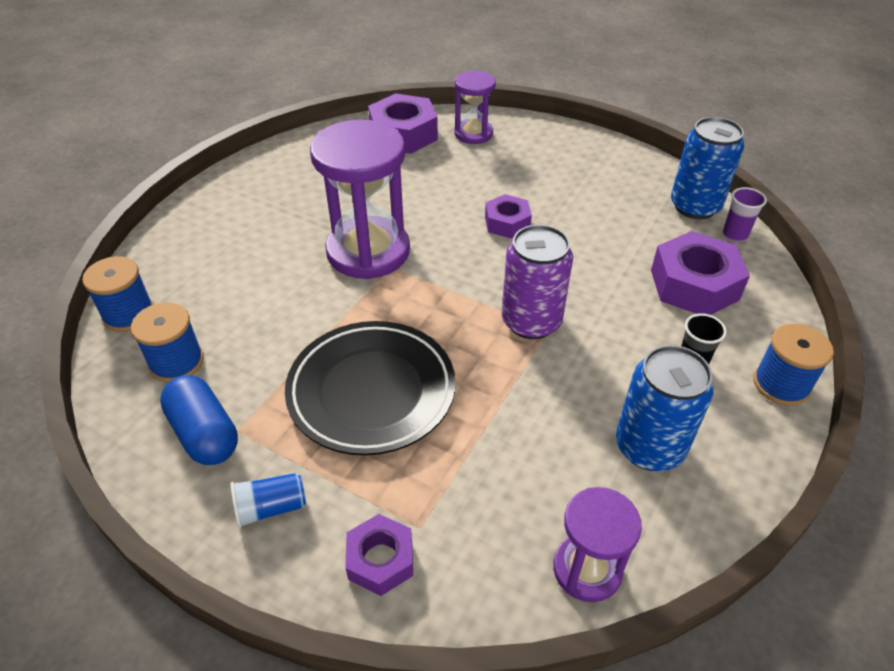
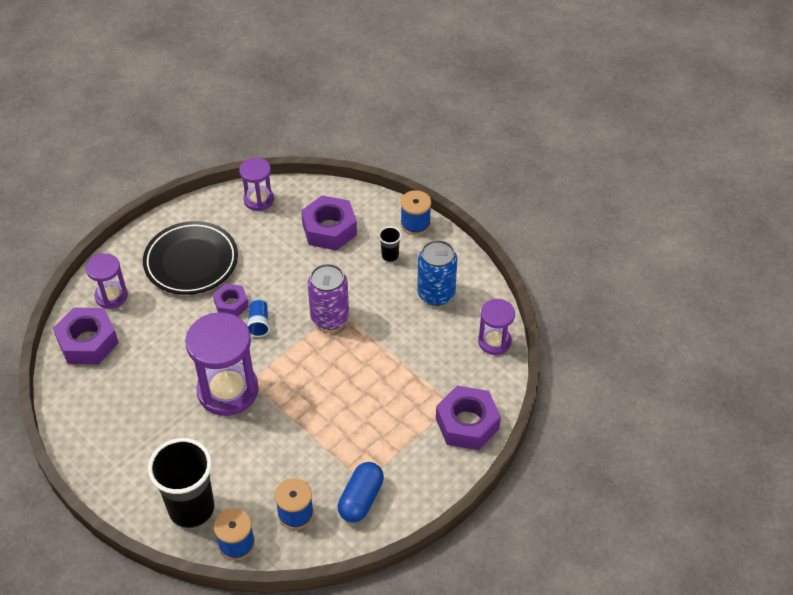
camera: 75 degrees left, 5 degrees up
blue capsule [160,375,238,465] -> blue capsule turned 45 degrees counterclockwise [338,462,384,523]
blue cup [230,473,306,529] -> blue cup moved to [247,299,270,337]
black plate [285,321,456,455] -> black plate moved to [143,221,238,295]
purple nut [345,514,413,596] -> purple nut [436,386,501,450], size x1.69
blue can [671,117,744,219] -> purple hourglass [239,158,274,211]
purple cup [723,187,767,242] -> none
none -> black cup [148,438,215,528]

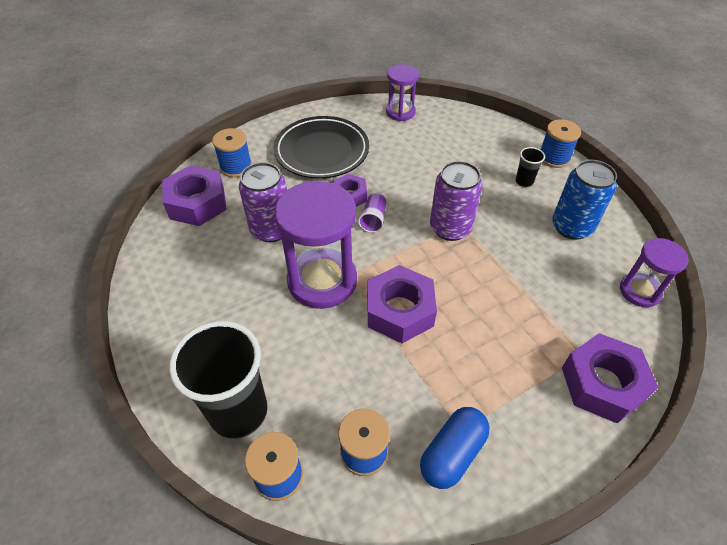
camera: 15 degrees right, 0 degrees up
purple hourglass [86,253,128,309] -> blue spool [212,128,252,178]
blue cup [247,299,270,337] -> purple cup [358,193,387,233]
purple nut [301,195,357,251] -> purple nut moved to [367,265,437,343]
none -> purple can [239,162,287,242]

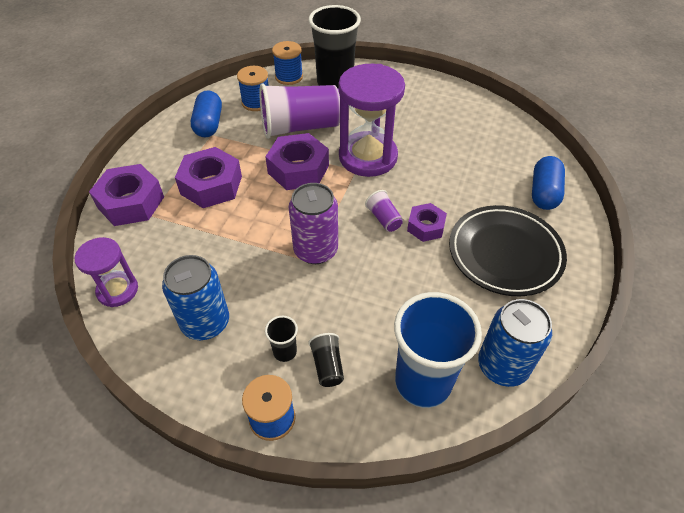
camera: 140 degrees right, 0 degrees up
purple nut [162,165,227,226] -> purple nut moved to [175,147,242,208]
blue spool [212,128,252,178] -> blue capsule [532,156,565,210]
purple can [239,162,287,242] -> none
purple hourglass [386,64,419,121] -> blue can [478,299,552,387]
none -> purple cup [259,83,340,139]
none -> black cup [308,333,344,387]
none -> blue cup [394,292,482,408]

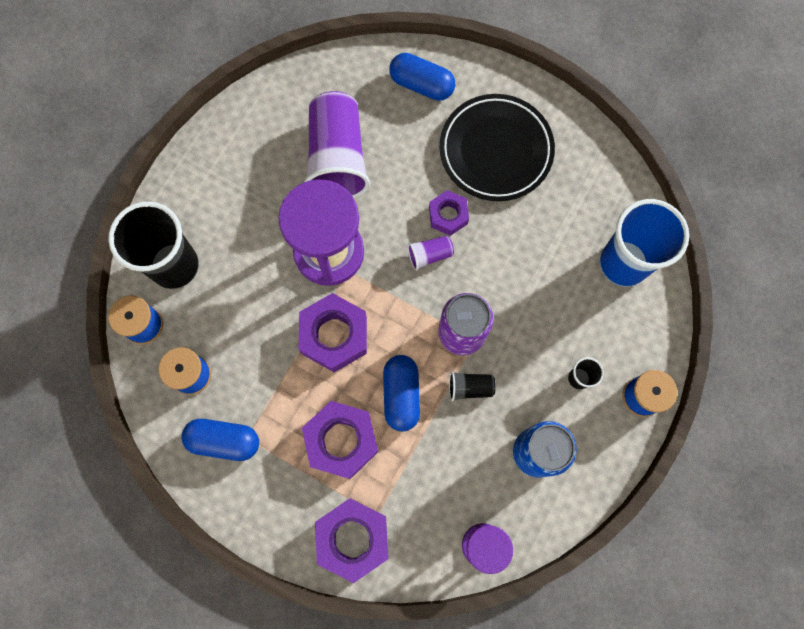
camera: 80 degrees left, 25 degrees up
purple cup [259,83,340,139] -> purple cup moved to [304,91,370,198]
black cup [308,333,344,387] -> black cup moved to [449,371,496,401]
blue can [478,299,552,387] -> none
none -> blue capsule [383,355,420,432]

